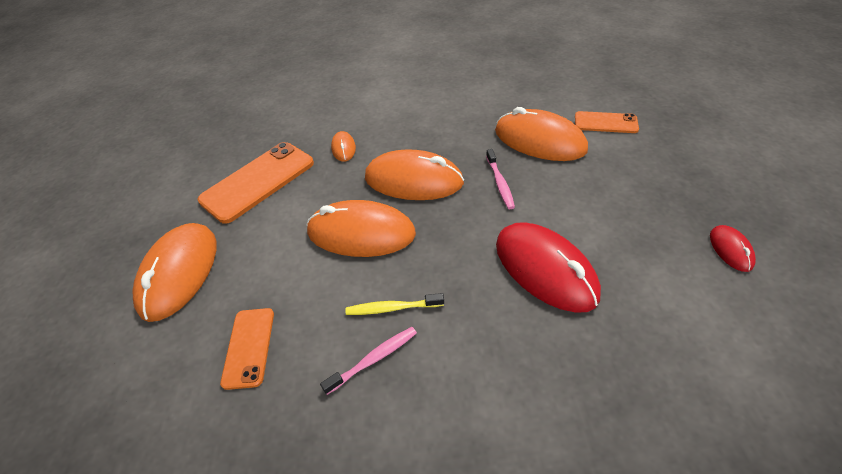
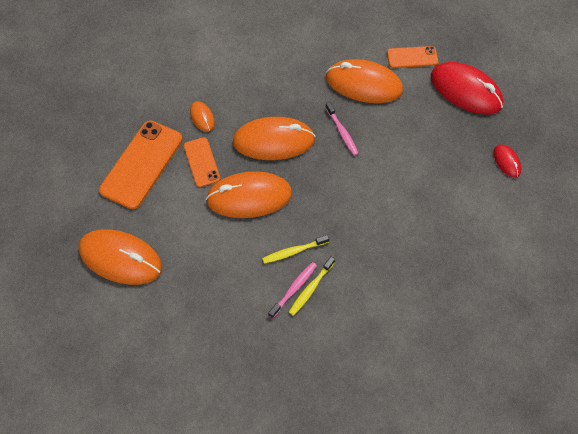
camera: 20 degrees left, 15 degrees up
orange mouse [133,223,217,322] -> orange mouse turned 60 degrees counterclockwise [78,229,162,285]
orange phone [220,308,274,390] -> orange phone moved to [184,137,221,187]
red mouse [496,222,601,313] -> red mouse moved to [431,62,503,114]
none -> yellow toothbrush [289,256,335,316]

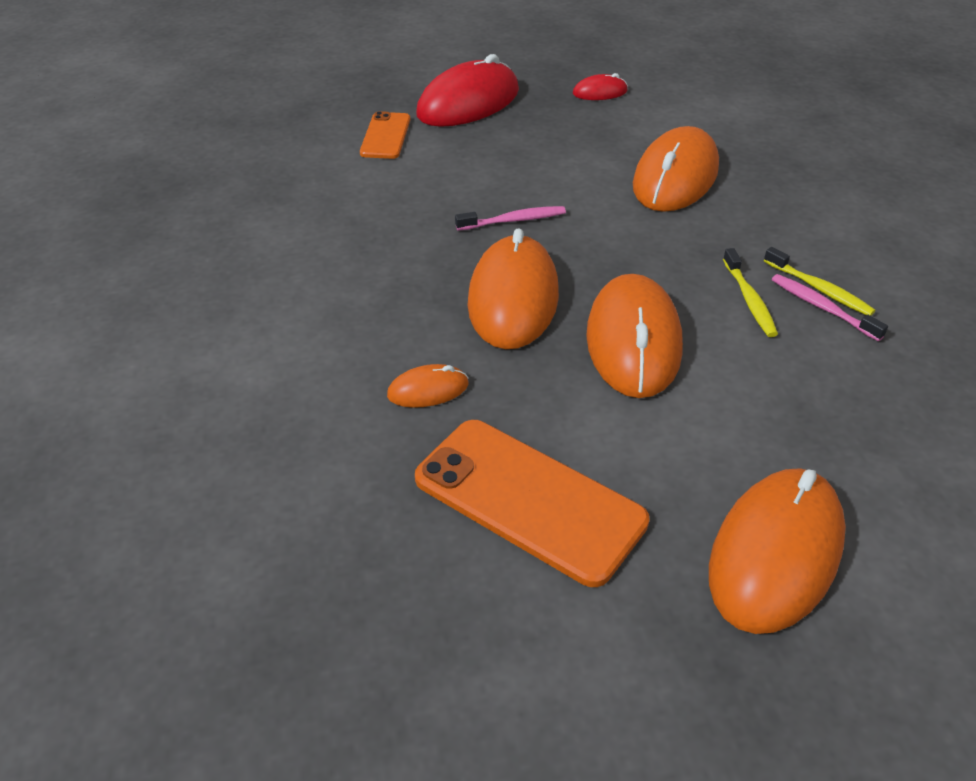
camera: 80 degrees left, 20 degrees down
orange phone [184,137,221,187] -> none
orange mouse [326,59,403,103] -> orange mouse moved to [633,126,719,212]

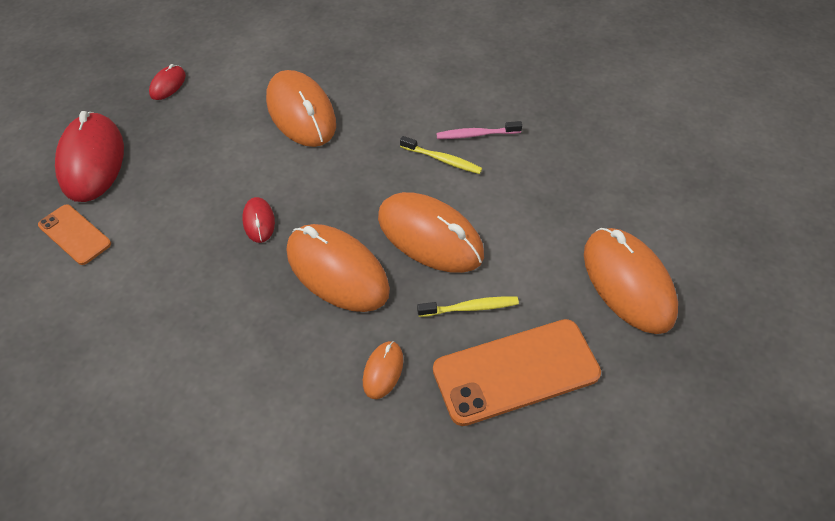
camera: 55 degrees left, 10 degrees up
pink toothbrush [455,206,566,231] -> red mouse [242,197,275,243]
yellow toothbrush [764,247,876,316] -> yellow toothbrush moved to [417,297,519,317]

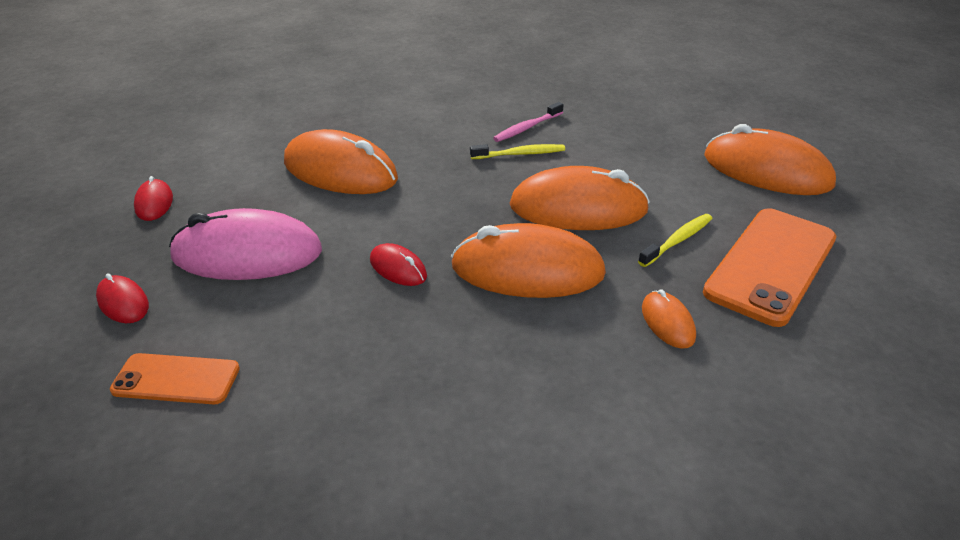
camera: 35 degrees left, 15 degrees down
red mouse [55,111,124,202] -> red mouse [96,273,149,323], size x0.47
none -> pink mouse [169,208,322,280]

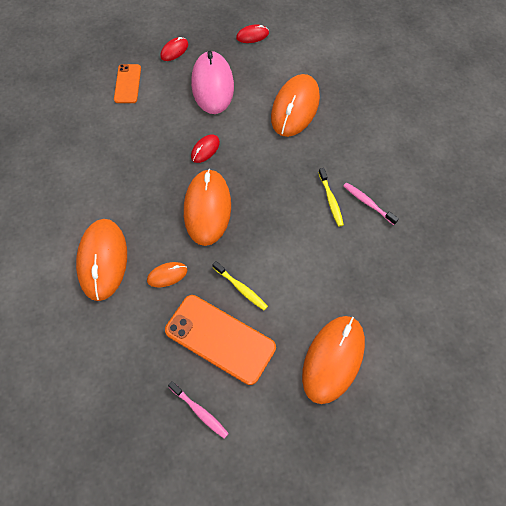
camera: 85 degrees right, 25 degrees up
orange mouse [510,166,650,230] -> orange mouse moved to [76,219,127,301]
none -> pink toothbrush [168,381,229,439]

